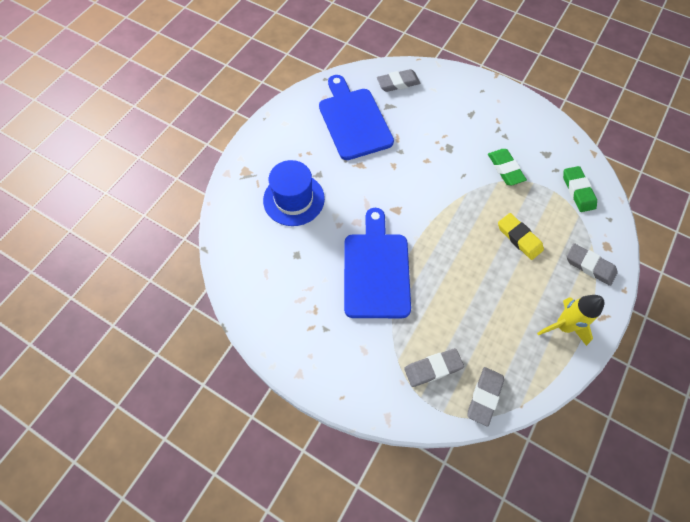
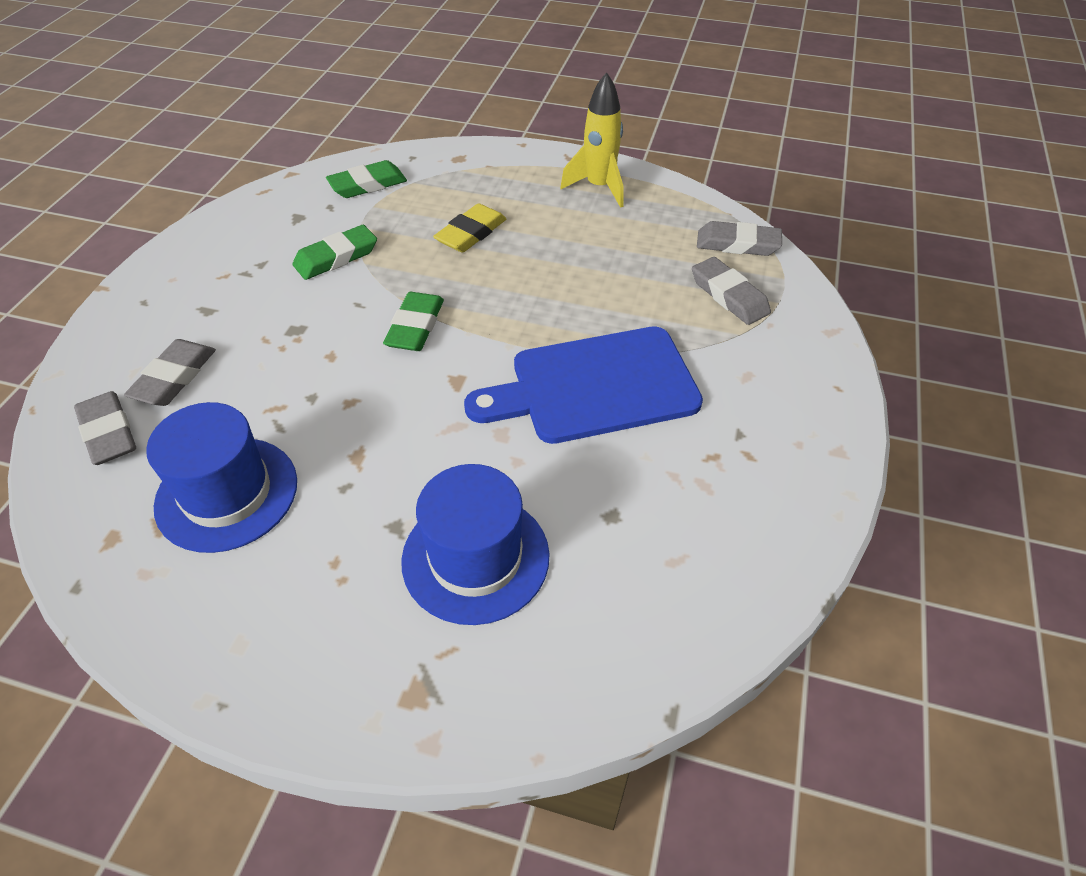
camera: 105 degrees left, 15 degrees down
blue cutting board [319,75,394,160] -> blue hat [146,402,297,553]
grey eraser [566,243,618,286] -> grey eraser moved to [124,339,216,406]
none -> green eraser [383,292,444,351]

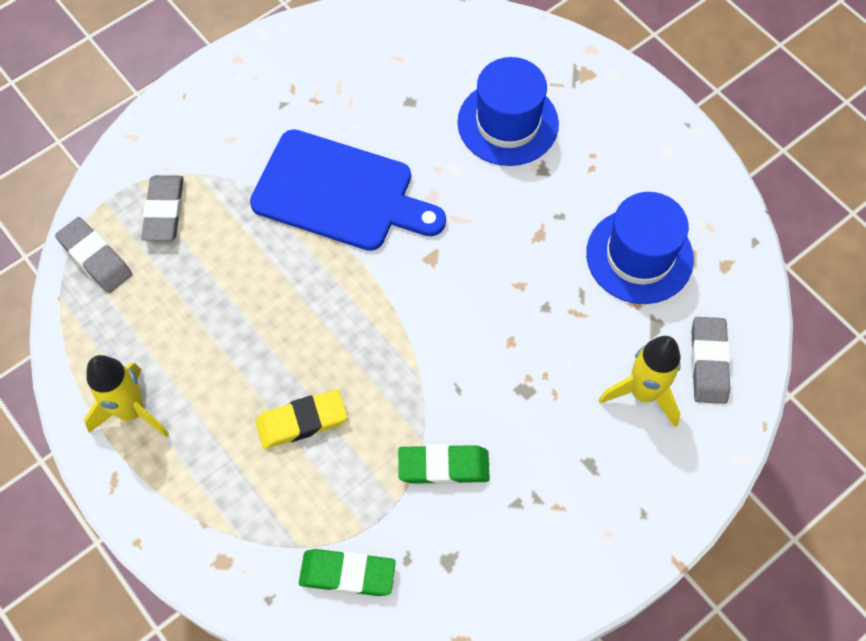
camera: 145 degrees left, 15 degrees up
grey eraser [124,339,216,406] -> yellow rocket [599,336,681,427]
green eraser [383,292,444,351] -> none

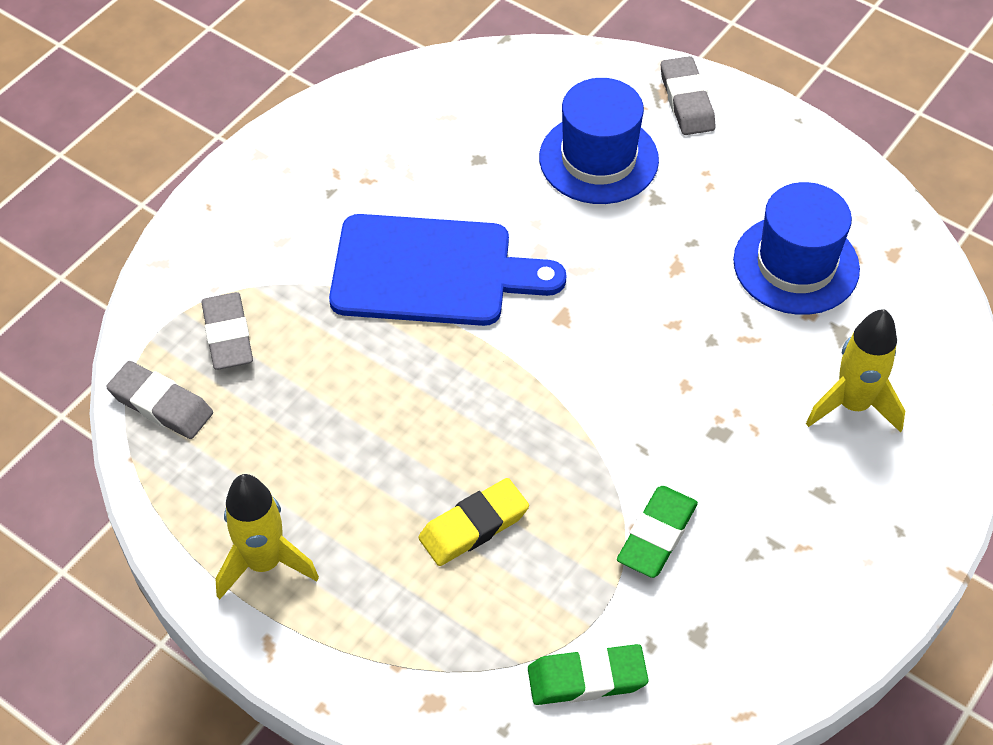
camera: 15 degrees left, 10 degrees down
green eraser [398,444,490,484] -> green eraser turned 45 degrees counterclockwise [617,486,698,578]
grey eraser [691,317,731,404] -> grey eraser moved to [661,56,715,135]

